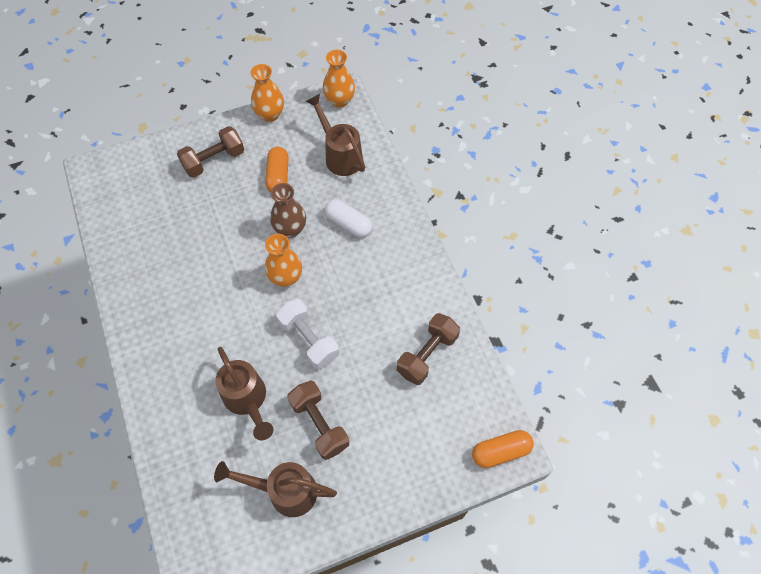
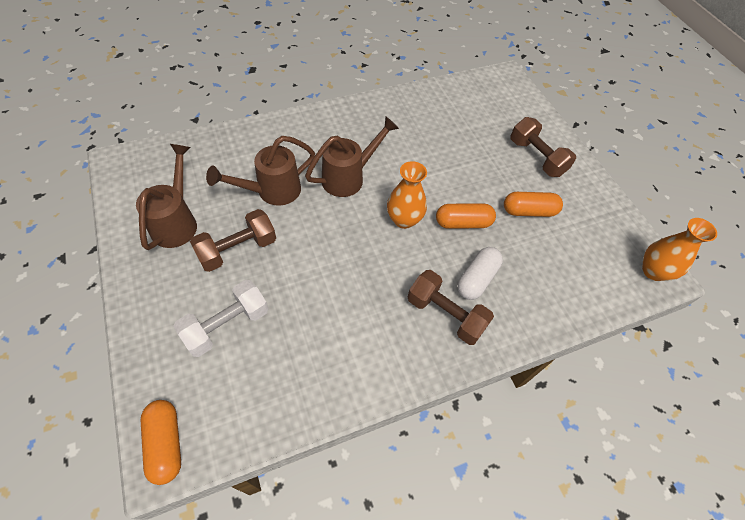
camera: 85 degrees right, 5 degrees down
orange vase [250,64,284,122] -> none
brown vase [270,183,306,238] -> orange capsule [436,203,496,229]
white dumbbell [276,299,339,369] -> white dumbbell moved to [173,280,268,357]
brown watering can [306,94,365,176] -> brown watering can moved to [305,116,399,197]
brown dumbbell [397,313,460,385] -> brown dumbbell moved to [408,270,494,345]

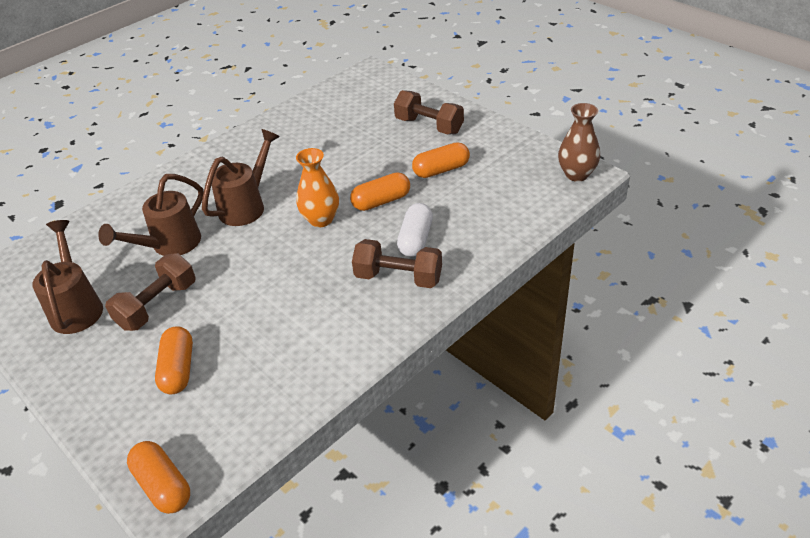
camera: 15 degrees left, 15 degrees down
white dumbbell [173,280,268,357] -> orange capsule [155,326,193,394]
orange vase [642,218,717,281] -> brown vase [558,103,600,182]

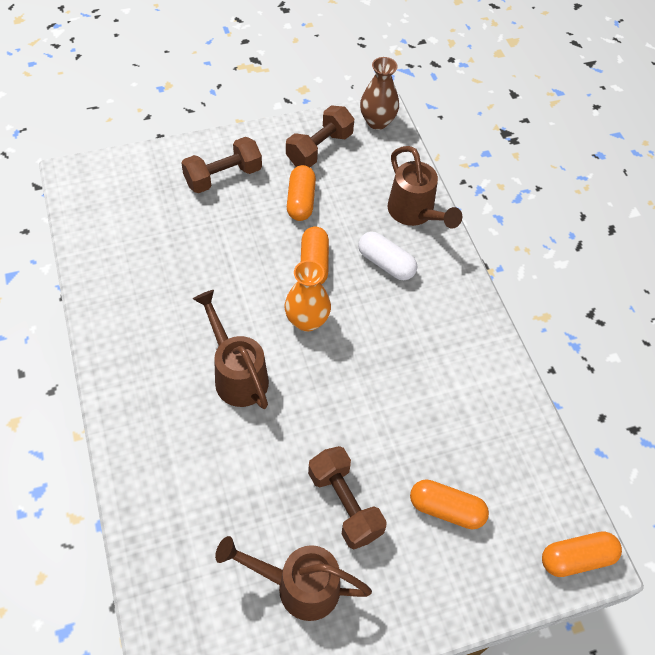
camera: 70 degrees left, 15 degrees up
brown watering can [98,174,204,256] -> brown watering can moved to [388,146,462,229]
brown dumbbell [352,239,442,288] -> brown dumbbell moved to [286,105,354,167]

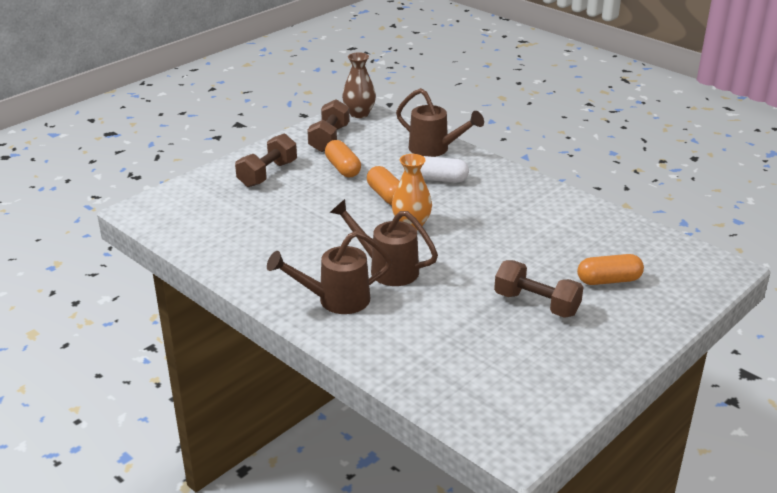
camera: 25 degrees left, 25 degrees down
brown watering can [215,536,372,621] -> brown watering can moved to [267,231,392,314]
orange capsule [542,531,622,577] -> none

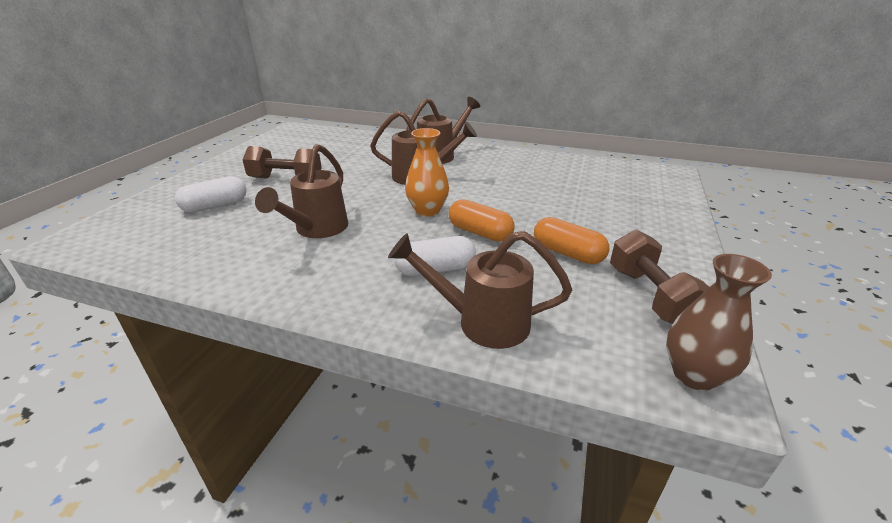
camera: 155 degrees right, 0 degrees up
brown dumbbell [235,134,297,187] -> none
orange capsule [577,254,644,285] -> white capsule [175,176,247,213]
none -> brown watering can [255,144,348,238]

